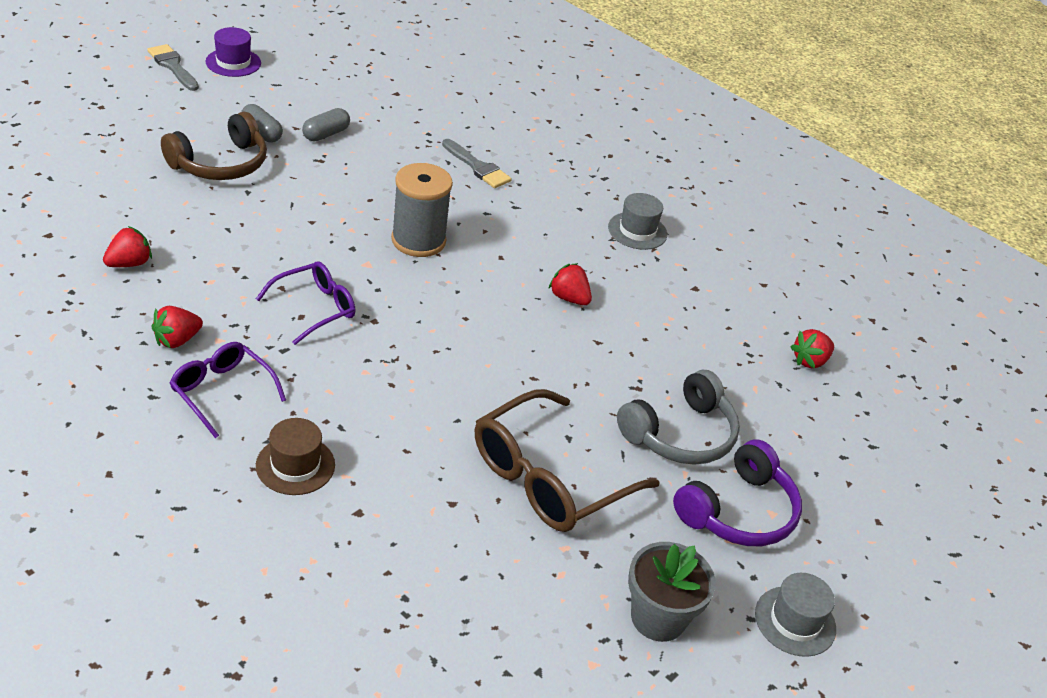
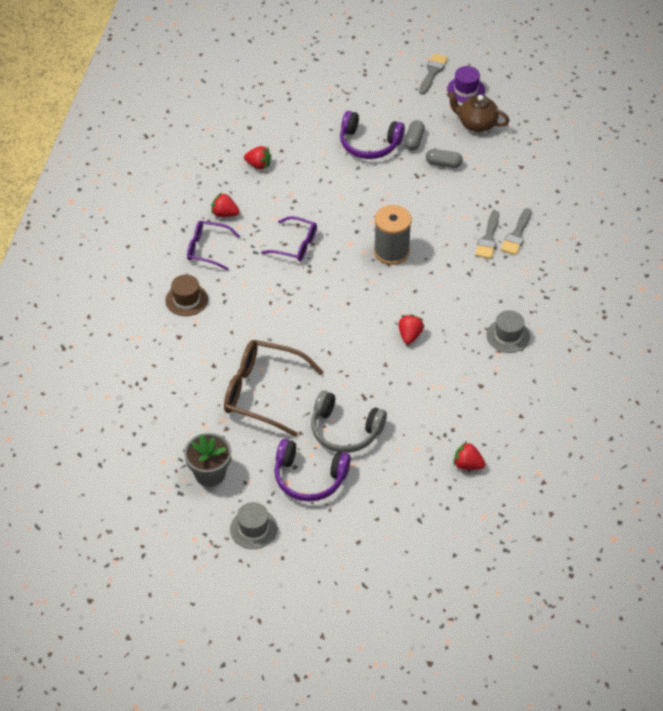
camera: 65 degrees right, 10 degrees up
brown headphones [161,112,267,180] -> purple headphones [340,111,405,159]
purple glasses [170,342,286,438] -> purple glasses turned 90 degrees counterclockwise [187,221,240,270]
none -> brown teapot [447,91,509,132]
none -> grey brush [501,208,532,255]

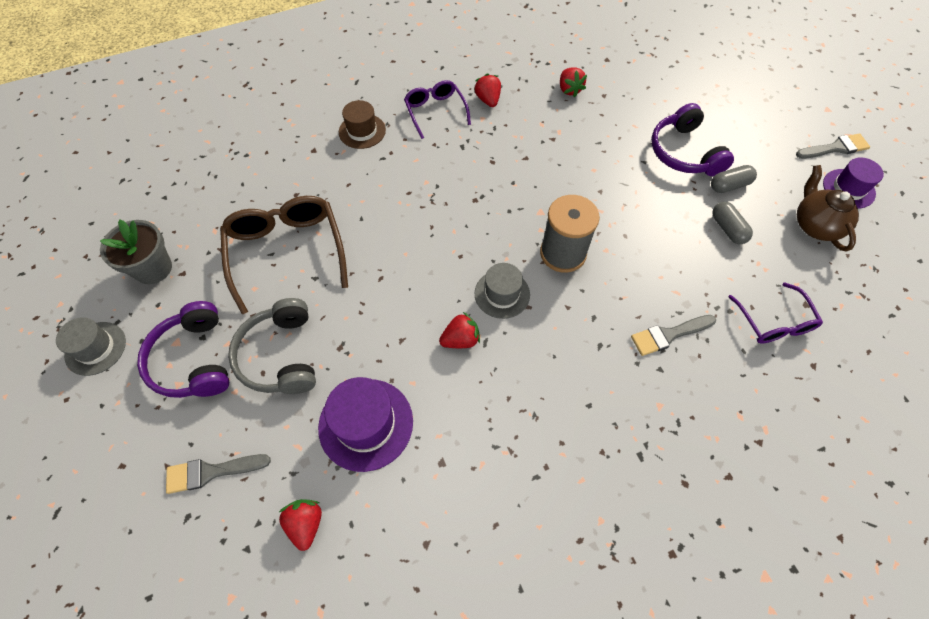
camera: 55 degrees right, 10 degrees up
purple glasses [261,216,317,261] -> purple glasses moved to [728,282,823,344]
grey hat [487,310,530,353] -> grey hat moved to [475,263,530,319]
grey brush [501,208,532,255] -> grey brush moved to [166,454,271,494]
none -> purple hat [318,377,413,472]

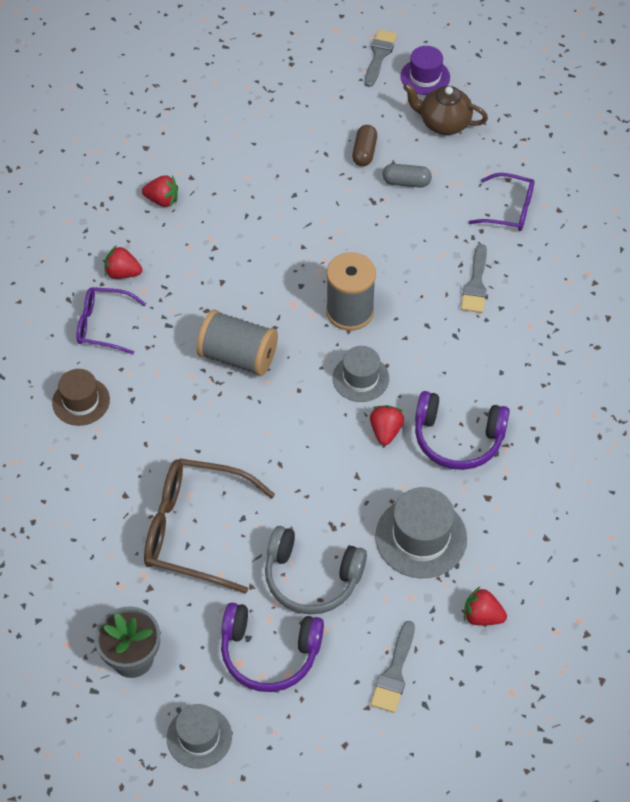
camera: 60 degrees left, 5 degrees down
purple hat [318,377,413,472] -> grey hat [375,487,467,578]
purple headphones [651,103,734,176] -> purple headphones moved to [415,391,510,470]
grey capsule [711,165,757,193] -> brown capsule [352,125,377,166]
none -> grey spool [197,309,278,376]

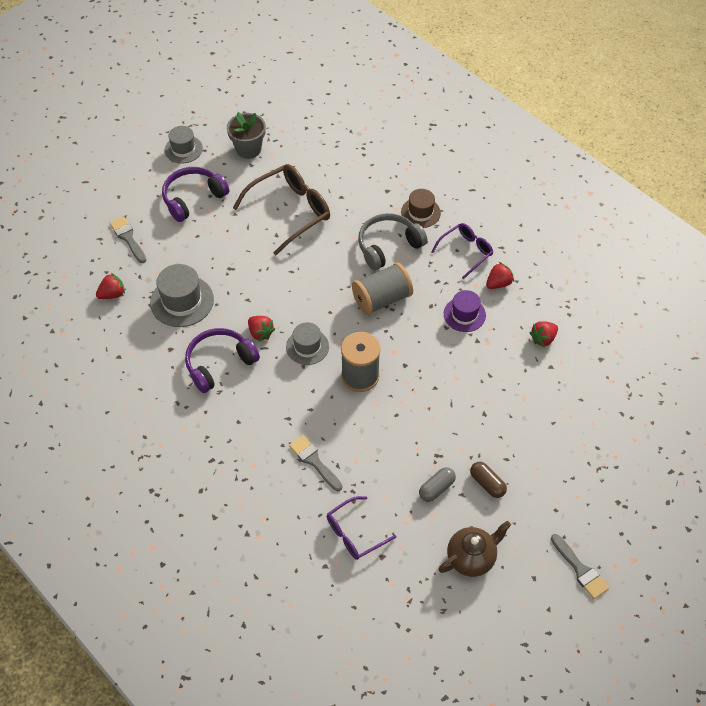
camera: 130 degrees right, 0 degrees up
grey headphones [265,526,367,614] -> grey headphones moved to [358,213,427,270]
purple hat [400,46,450,95] -> purple hat moved to [444,290,486,332]

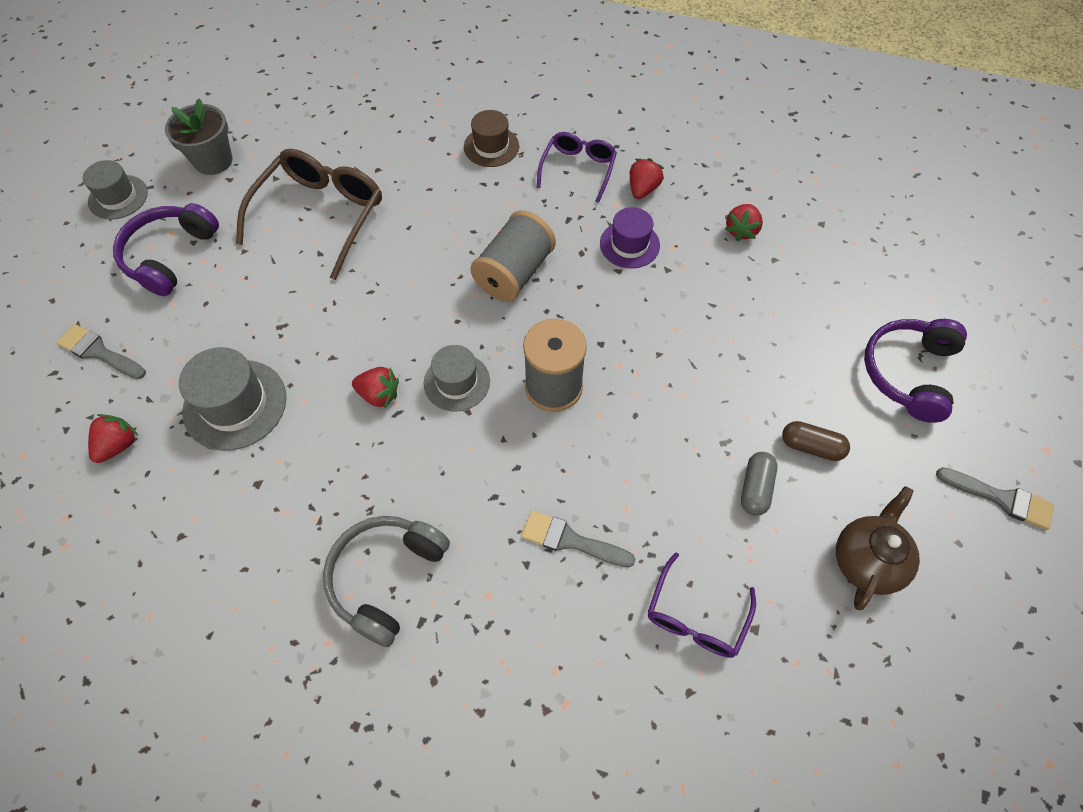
camera: 30 degrees left, 5 degrees up
purple headphones [185,328,260,393] -> purple headphones moved to [864,319,967,423]
grey headphones [358,213,427,270] -> grey headphones moved to [323,516,450,647]

